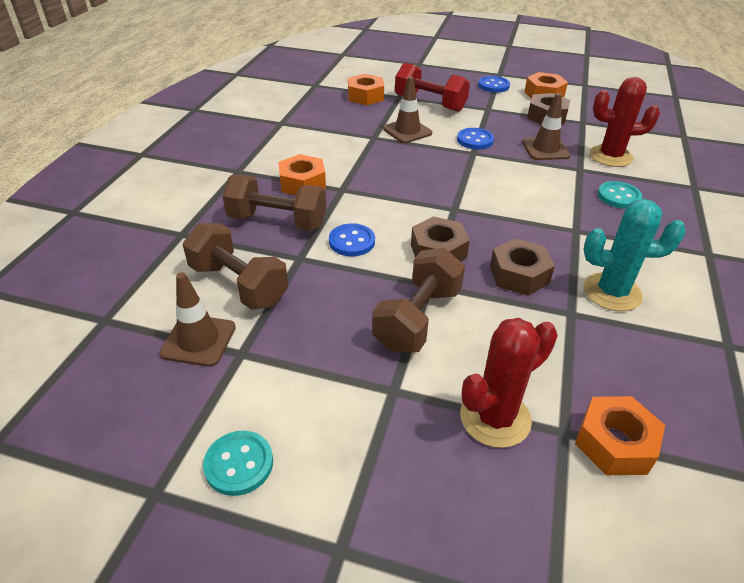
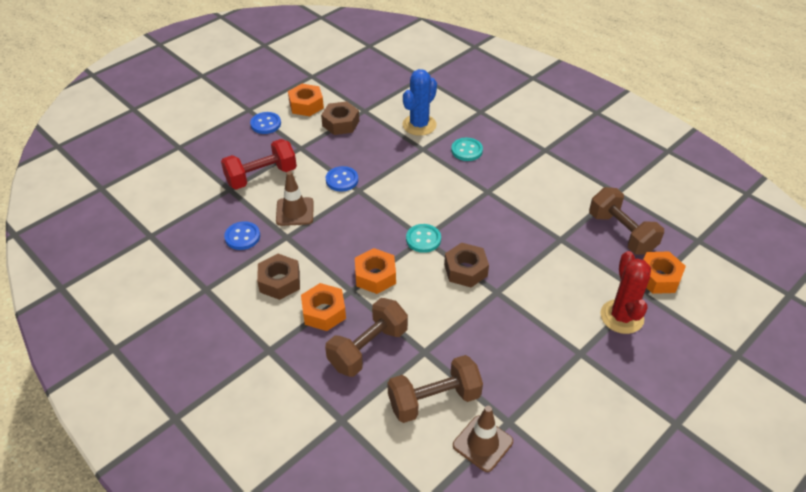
camera: 60 degrees left, 5 degrees up
turquoise button [203,431,273,496] -> turquoise button moved to [406,224,441,253]
blue button [329,223,375,256] -> blue button moved to [224,221,260,250]
orange nut [348,74,384,105] -> orange nut moved to [355,248,396,294]
brown dumbbell [372,248,465,353] -> brown dumbbell moved to [589,187,664,254]
brown nut [490,238,555,296] -> brown nut moved to [257,254,300,300]
brown traffic cone [522,93,571,160] -> none
turquoise cactus [584,199,686,311] -> none
red cactus [590,77,660,167] -> blue cactus [403,69,437,136]

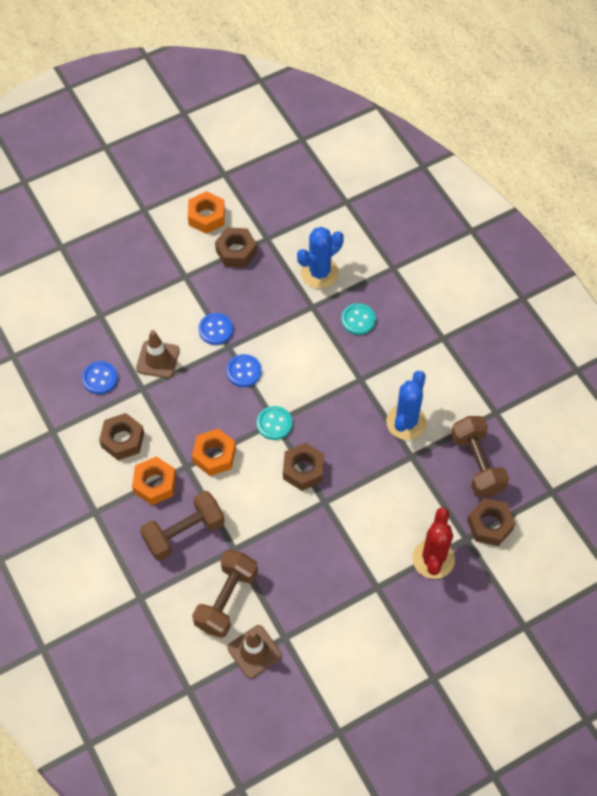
camera: 15 degrees right, 15 degrees up
red dumbbell [221,139,297,190] -> none
blue button [250,112,281,134] -> blue button moved to [226,354,262,387]
brown dumbbell [387,355,483,423] -> brown dumbbell turned 60 degrees counterclockwise [192,550,258,638]
orange nut [643,251,686,294] -> brown nut [467,498,516,546]
none -> blue cactus [386,371,427,440]

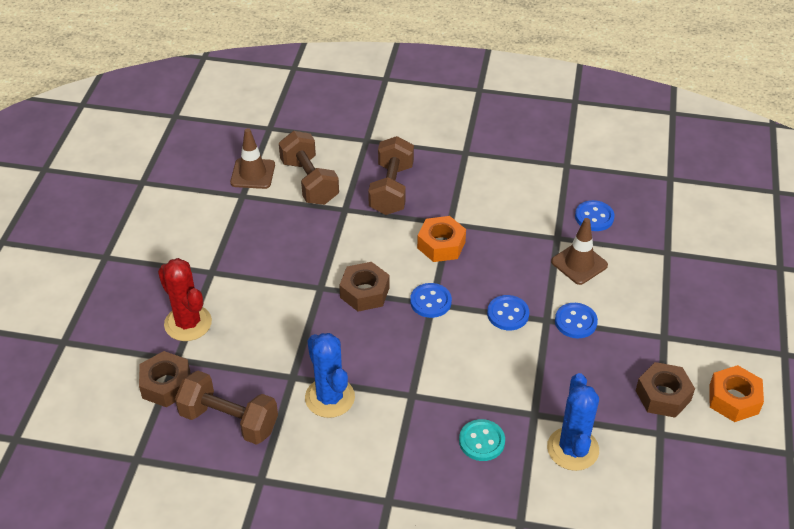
camera: 130 degrees right, 15 degrees down
brown nut [99,413,144,460] -> none
orange nut [132,456,176,505] -> none
turquoise button [257,406,292,440] -> blue button [410,283,452,318]

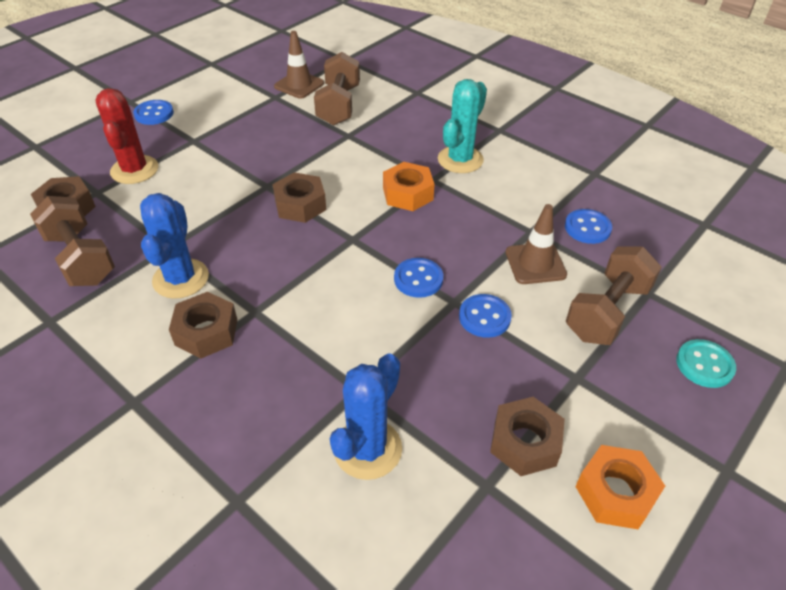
camera: 30 degrees right, 0 degrees up
brown dumbbell [368,136,414,215] -> brown dumbbell moved to [566,246,662,345]
blue button [410,283,452,318] -> blue button moved to [133,100,174,125]
turquoise button [459,419,505,461] -> turquoise button moved to [676,339,736,388]
none -> brown nut [169,292,237,359]
none -> turquoise cactus [438,79,487,173]

